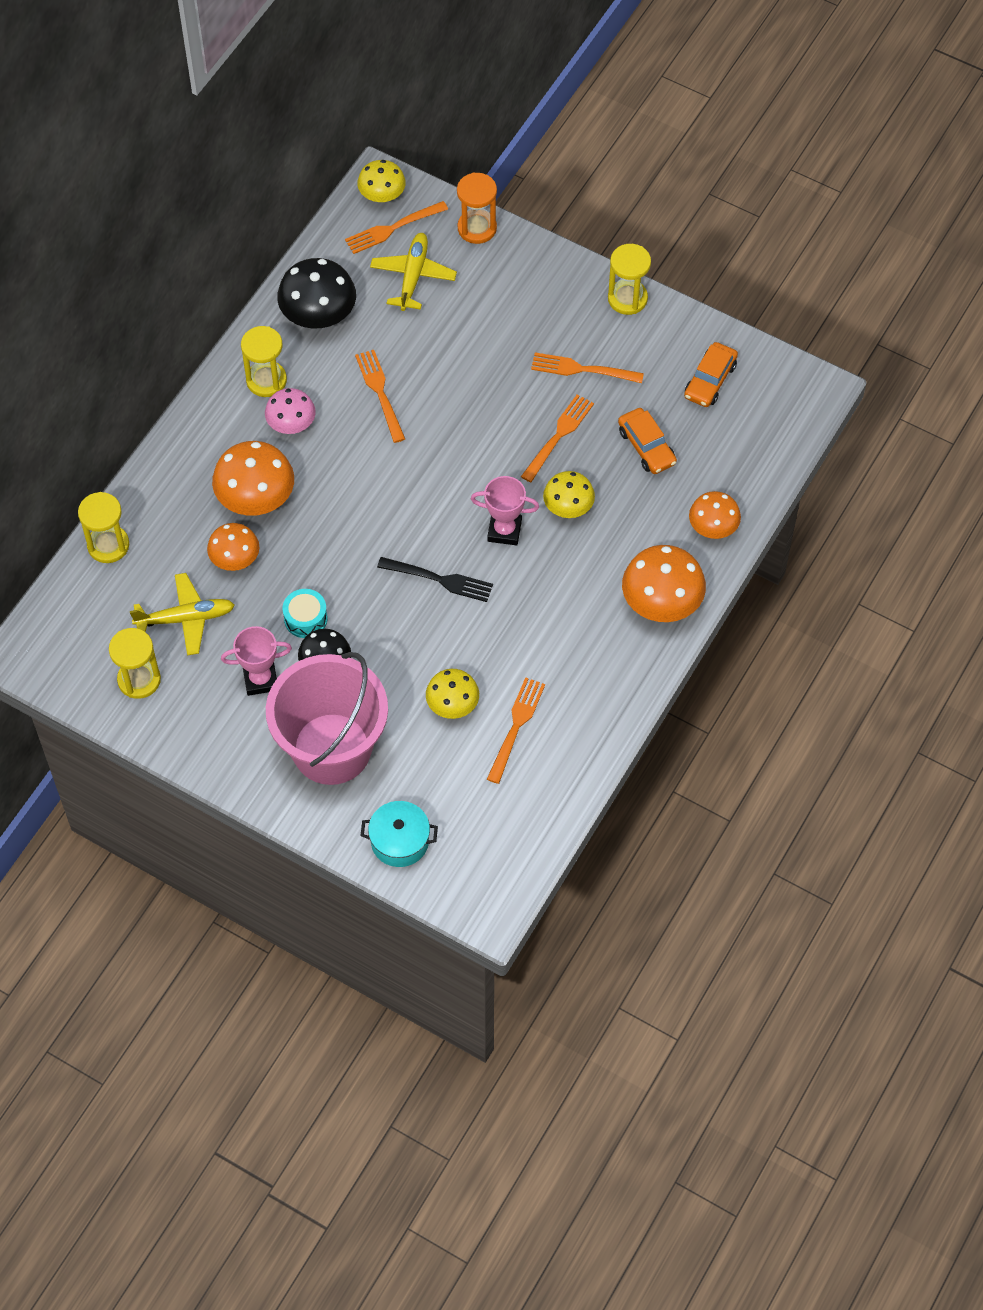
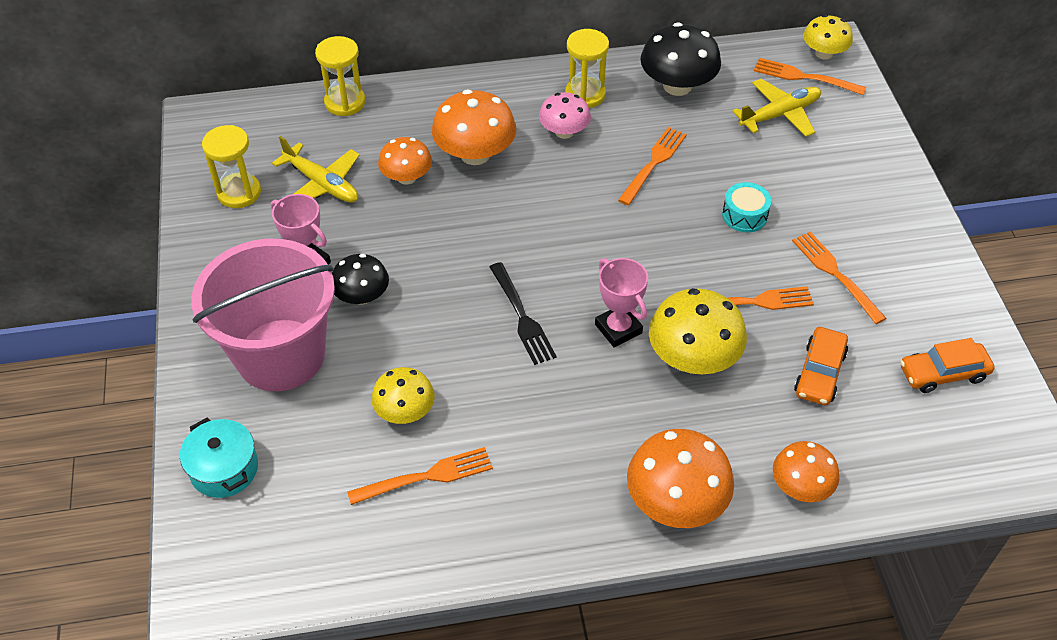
camera: 50 degrees right, 10 degrees down
turquoise drum [283,589,328,638] -> turquoise drum moved to [722,182,771,232]
orange hourglass [457,173,497,244] -> none
yellow mushroom [543,471,595,518] -> yellow mushroom [649,288,747,374], size x1.59
yellow hourglass [608,244,651,315] -> none

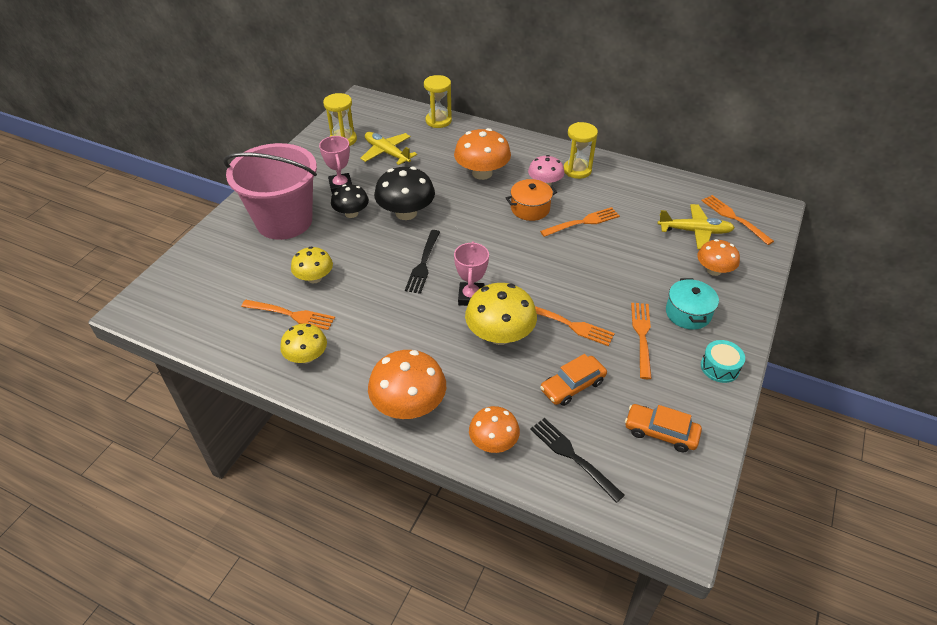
camera: 35 degrees right, 5 degrees down
turquoise pot [180,418,258,498] -> turquoise pot moved to [666,278,719,330]
yellow plane [272,136,360,202] -> yellow plane turned 150 degrees clockwise [360,132,417,165]
orange mushroom [378,137,432,185] -> orange mushroom moved to [697,239,740,276]
black mushroom [640,22,721,96] -> black mushroom moved to [374,167,435,220]
turquoise drum [722,182,771,232] -> turquoise drum moved to [701,340,745,383]
yellow mushroom [803,15,853,60] -> yellow mushroom moved to [280,324,327,363]
none -> orange pot [506,179,557,221]
none -> black fork [530,418,625,503]

